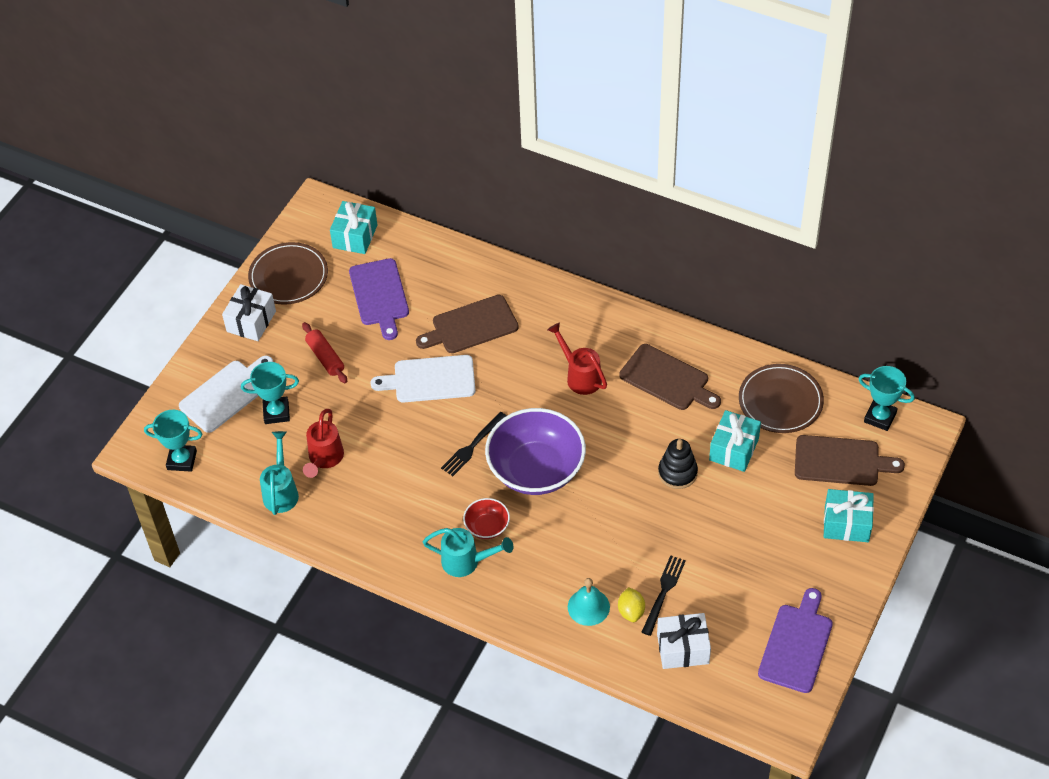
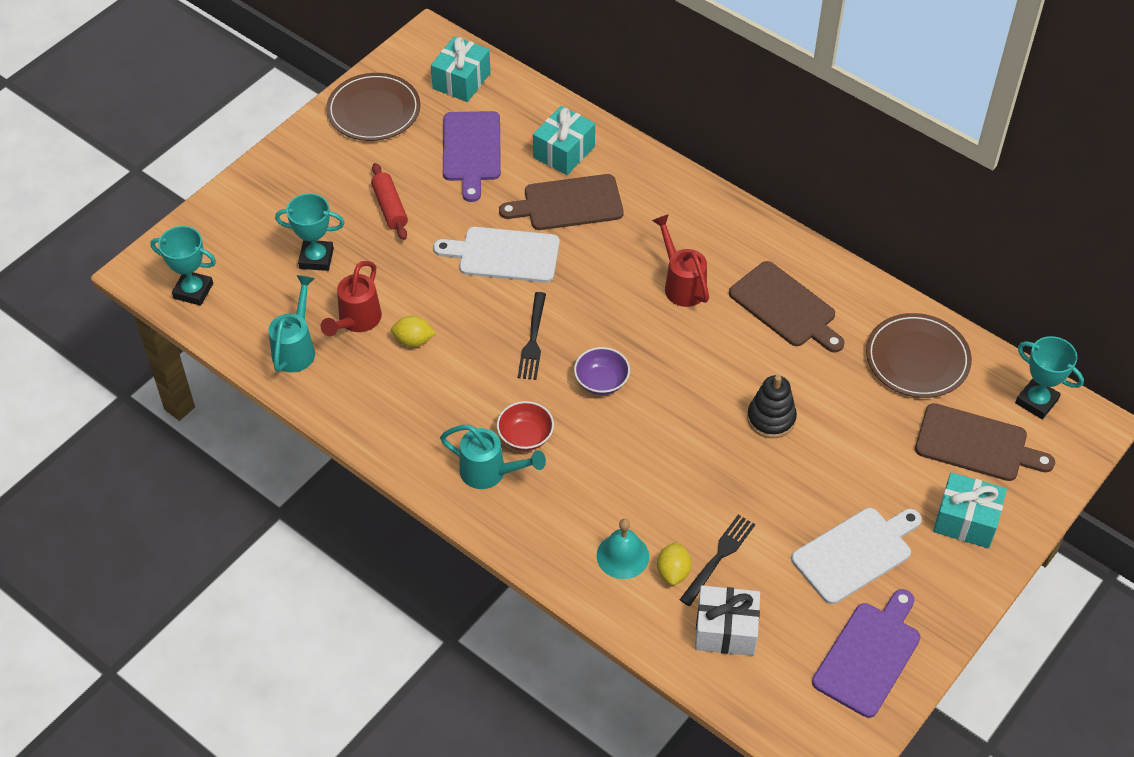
camera: 10 degrees right, 0 degrees up
white cutting board [179,356,273,433] -> white cutting board moved to [791,508,922,604]
white gift [222,284,276,341] -> none
black fork [441,412,506,476] -> black fork turned 45 degrees counterclockwise [518,292,546,380]
purple bowl [485,408,586,495] -> purple bowl [574,347,630,395], size x0.46
turquoise gift [709,410,761,472] -> turquoise gift moved to [533,106,595,175]
none -> yellow lemon [391,316,436,347]

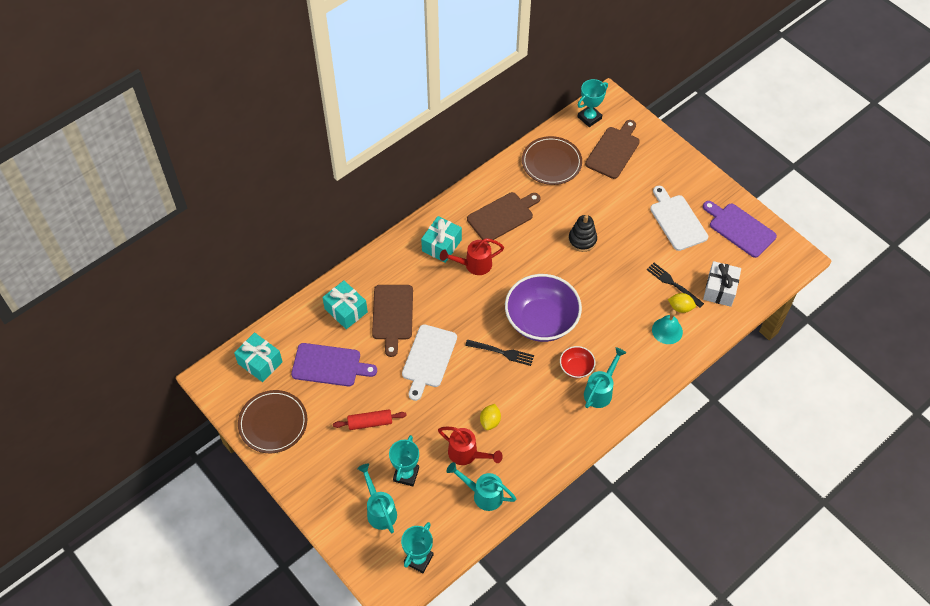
camera: 80 degrees left, 5 degrees up
purple bowl [574,347,630,395] -> purple bowl [505,274,582,342], size x2.18
turquoise gift [933,472,1007,548] -> turquoise gift moved to [421,216,462,263]
none -> turquoise watering can [357,464,397,533]

